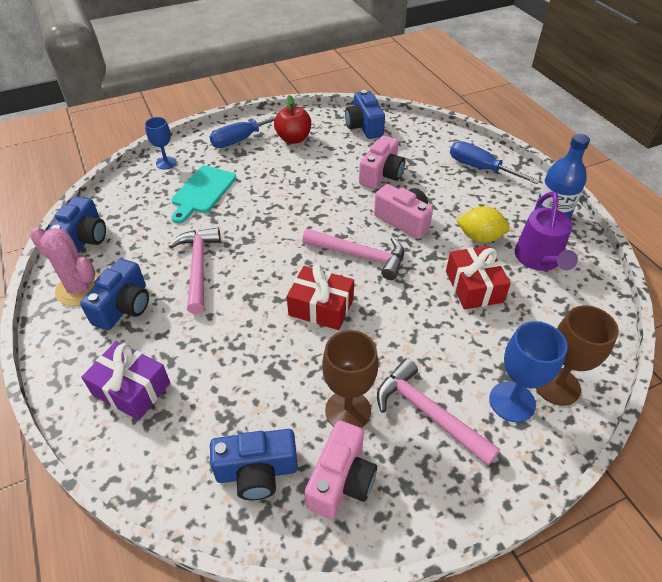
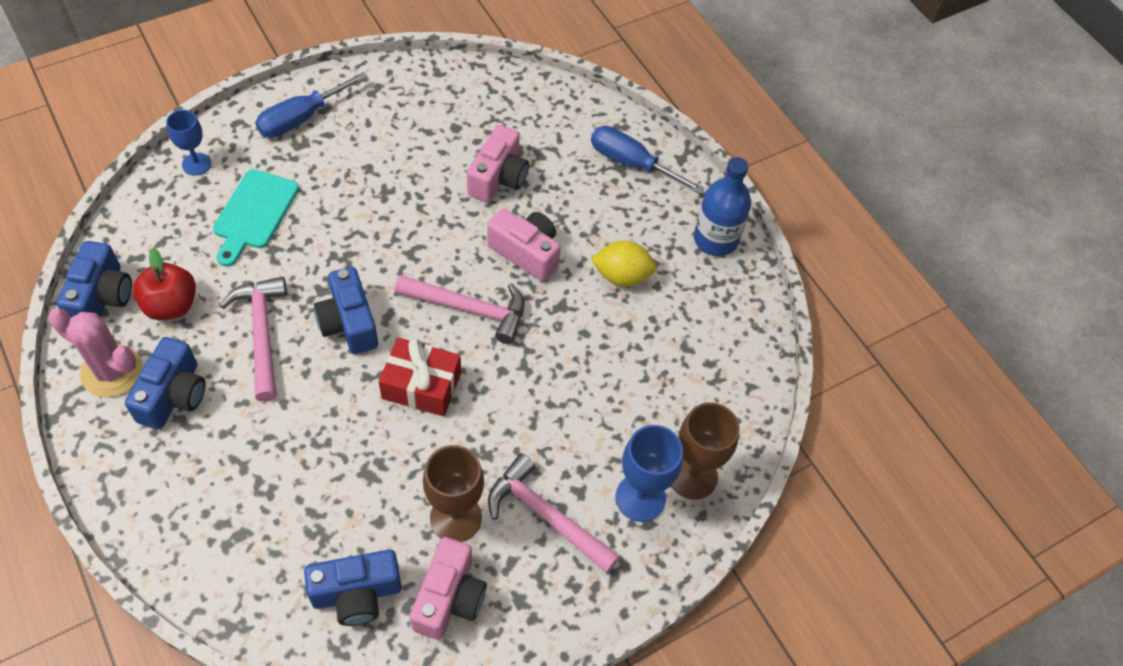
camera: 10 degrees left, 10 degrees up
purple gift [81,341,170,420] -> none
red apple [274,95,311,144] -> red apple moved to [133,248,196,320]
blue camera [345,90,385,139] -> blue camera moved to [314,267,378,354]
red gift [446,246,511,310] -> none
purple watering can [515,192,578,271] -> none

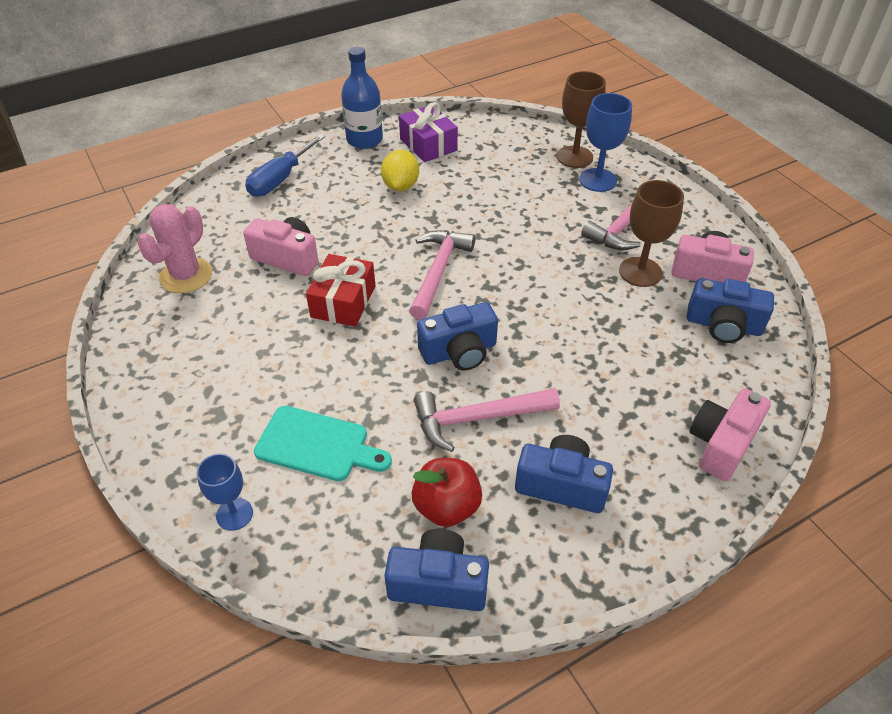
camera: 85 degrees left, 10 degrees down
pink cactus [48,308,142,397] -> pink cactus moved to [137,204,212,293]
blue screwdriver [255,72,368,138] -> none
blue camera [304,550,401,626] -> blue camera turned 120 degrees clockwise [687,278,774,343]
red gift [379,337,461,416] -> red gift moved to [306,254,375,327]
pink camera [487,209,561,282] -> pink camera moved to [690,388,771,481]
none -> purple gift [399,102,458,162]

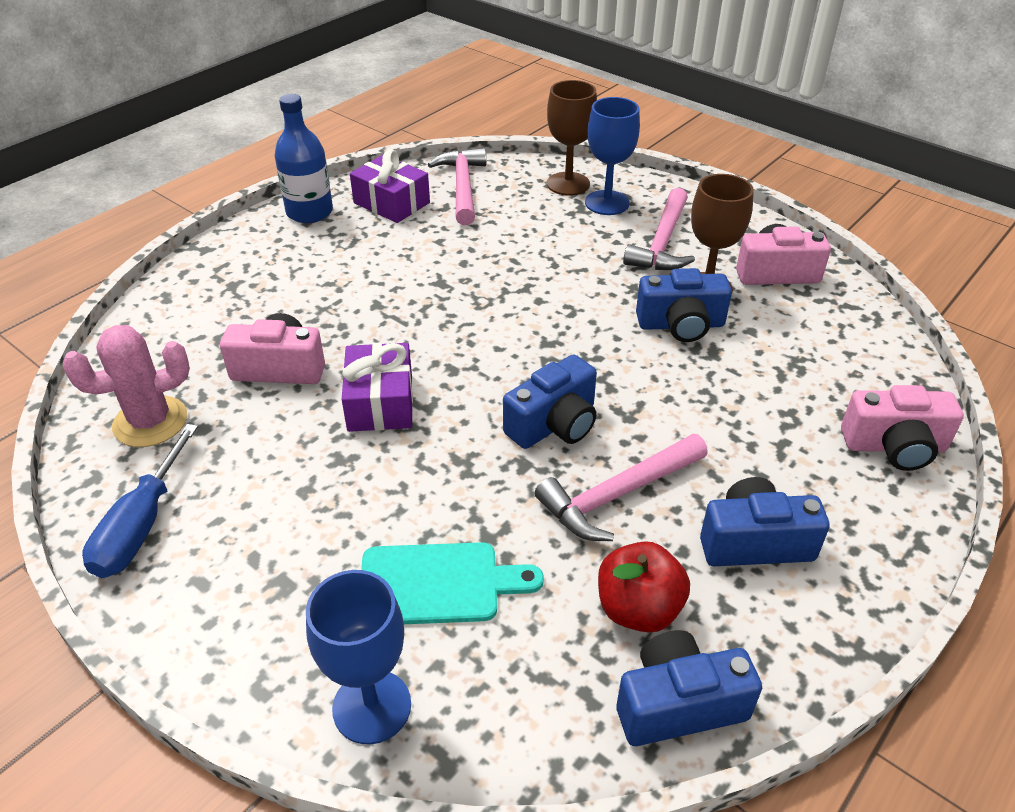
camera: 20 degrees left, 5 degrees down
pink cactus [137,204,212,293] -> pink cactus turned 60 degrees clockwise [63,325,190,447]
blue goblet [197,454,253,531] -> blue goblet [306,570,411,744], size x1.53
blue screwdriver [245,134,325,197] -> blue screwdriver moved to [82,424,198,578]
red gift [306,254,375,327] -> purple gift [342,343,413,432]
yellow lemon [381,150,419,191] -> none
pink hammer [409,230,475,320] -> pink hammer moved to [428,148,486,225]
blue camera [687,278,774,343] -> blue camera moved to [636,268,732,342]
pink camera [690,388,771,481] -> pink camera turned 105 degrees counterclockwise [841,385,964,471]

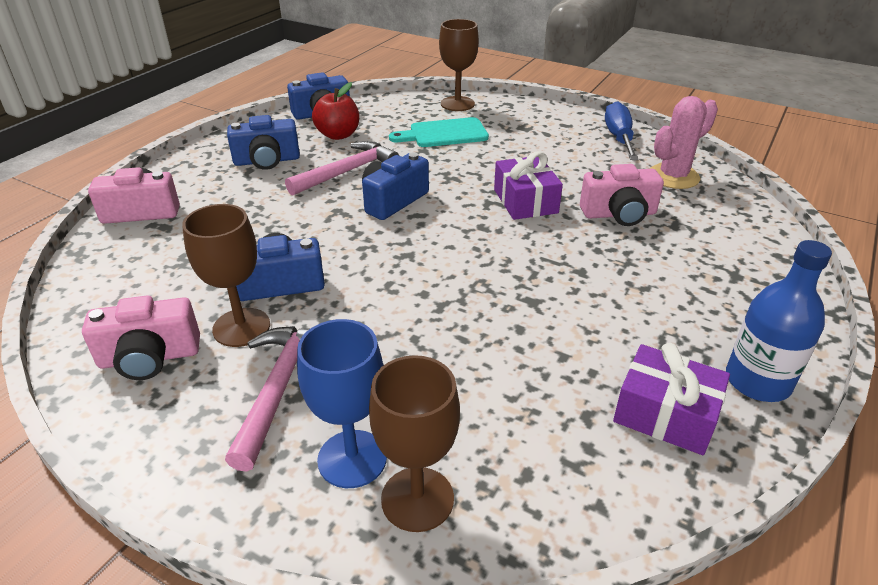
camera: 170 degrees right, 5 degrees down
blue goblet [306,570,411,744] -> brown goblet [439,19,479,111]
pink hammer [428,148,486,225] -> none

